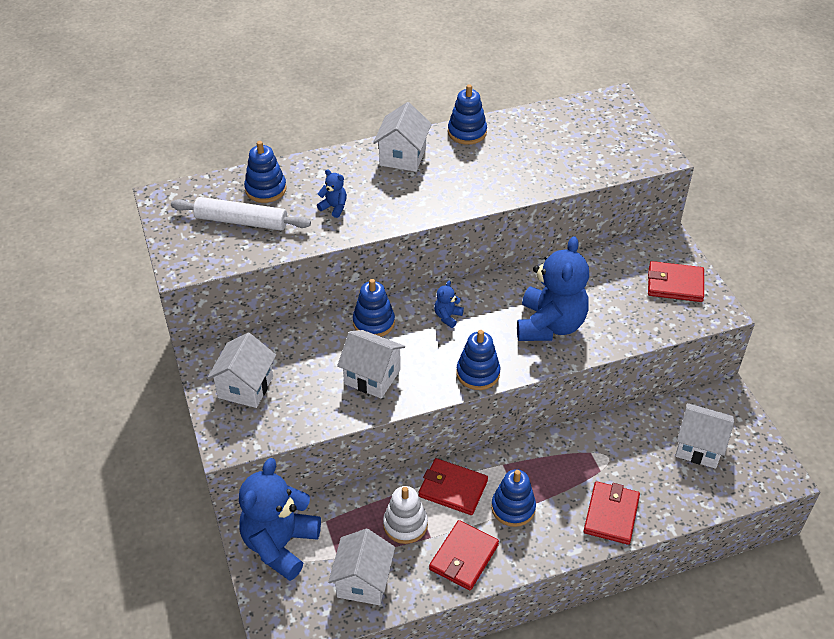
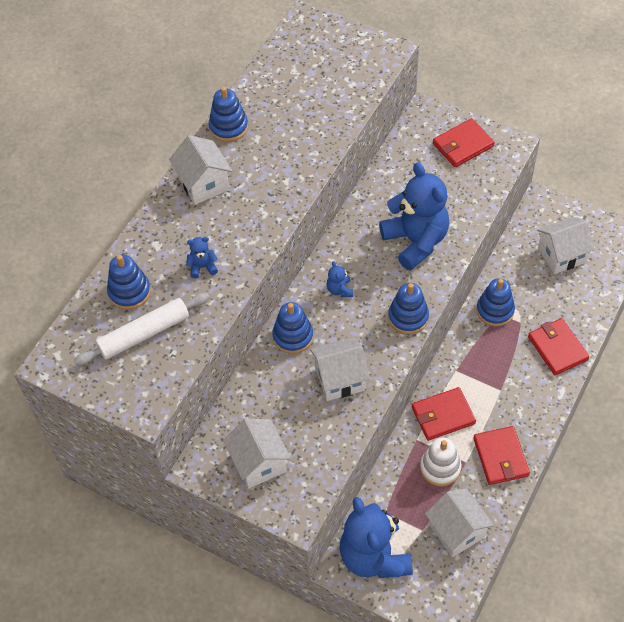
camera: 40 degrees left, 10 degrees up
blue stacking toy [491,469,536,527] -> blue stacking toy moved to [476,278,515,327]

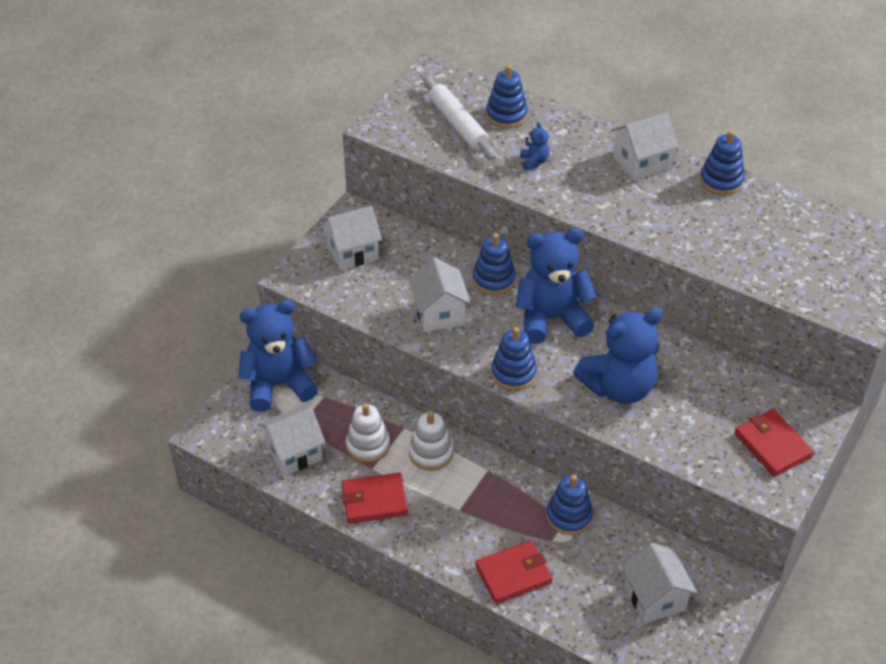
camera: 90 degrees right, 10 degrees down
blue teddy bear [327,261,353,297] -> blue teddy bear [515,228,597,344], size x2.46
red wallet [412,387,476,441] -> white stacking toy [409,411,453,471]

